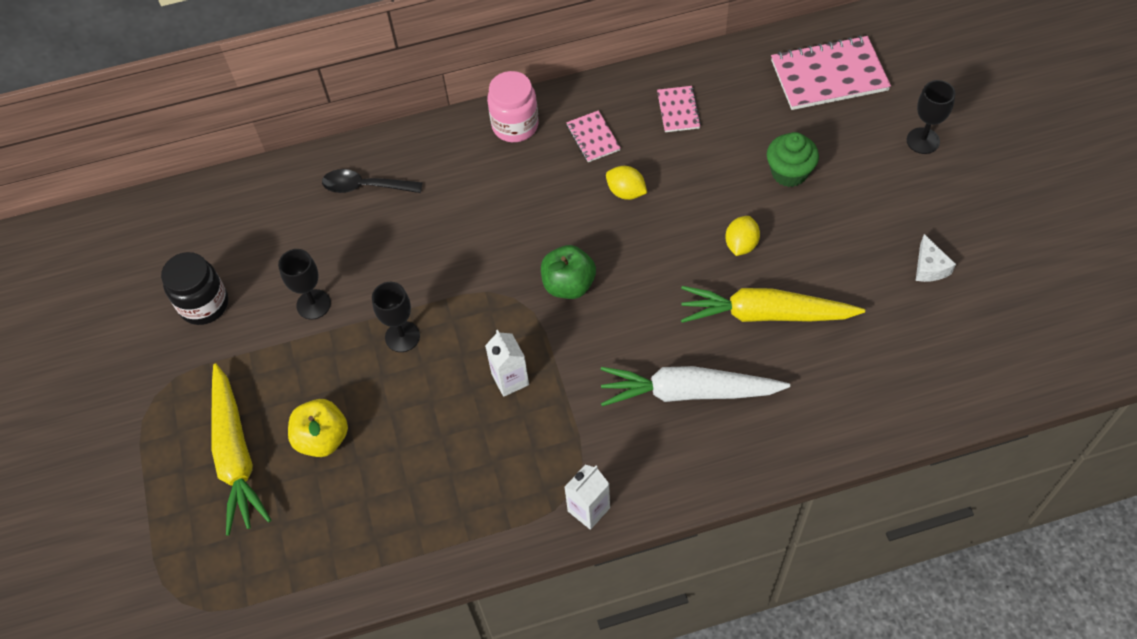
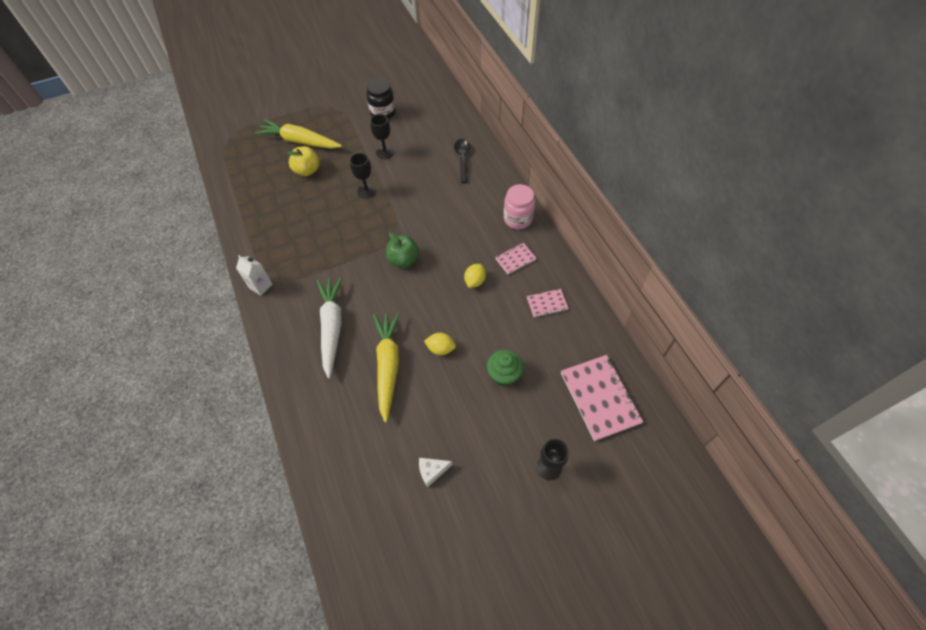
camera: 80 degrees right, 0 degrees up
yellow carrot [212,363,271,536] -> yellow carrot turned 45 degrees clockwise [255,119,342,149]
white carton [485,330,529,397] -> none

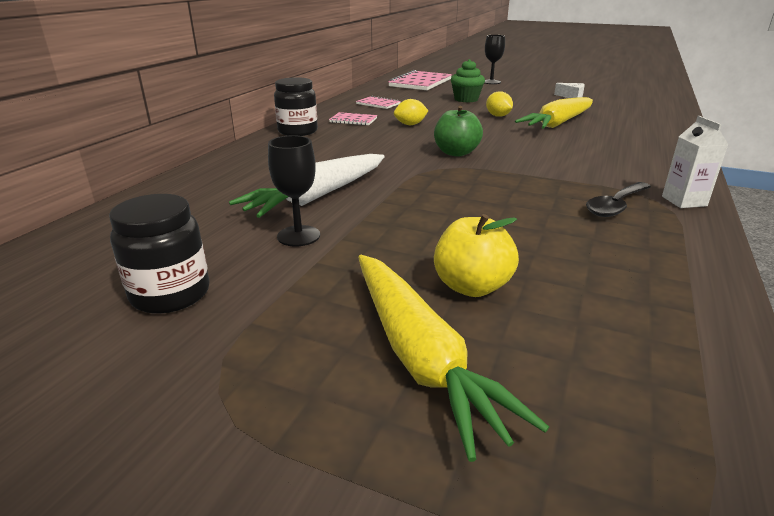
camera: 135 degrees left, 30 degrees down
white carrot [317,277,342,378] -> white carrot moved to [229,154,385,218]
black goblet [350,153,376,198] -> none
black spoon [454,139,471,183] -> black spoon moved to [586,182,651,217]
pink jar [504,184,535,229] -> black jar [274,77,318,136]

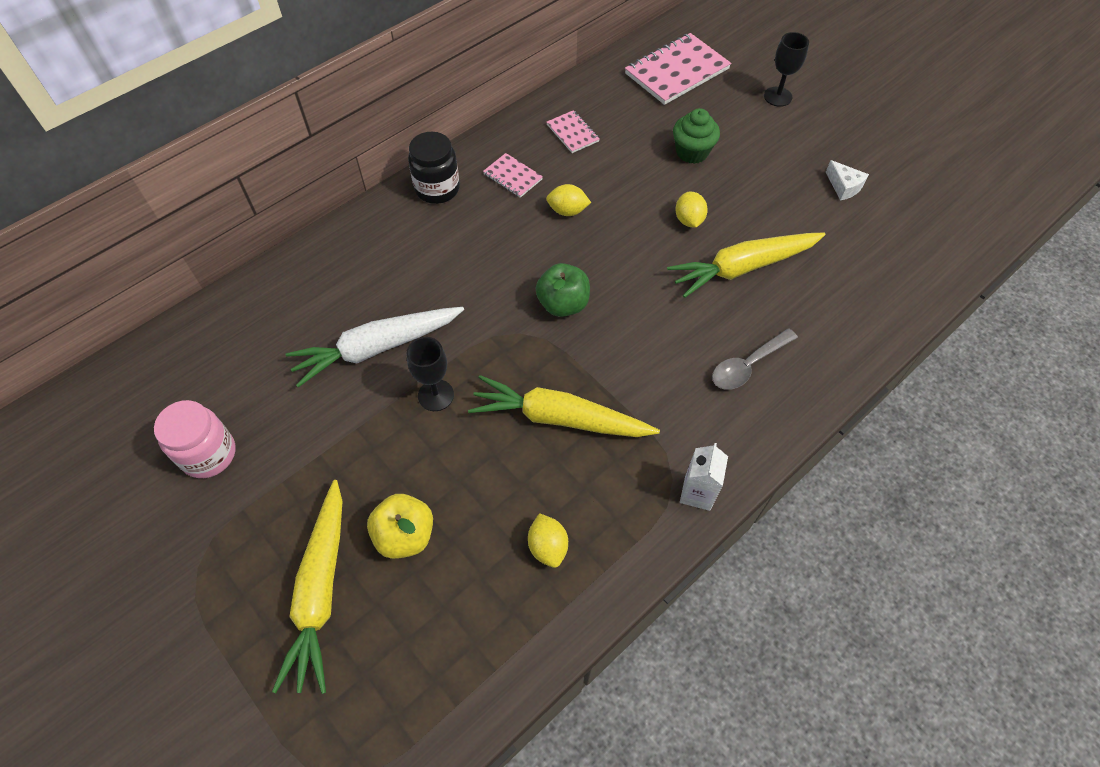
camera: 25 degrees right, 30 degrees up
black jar [109,194,210,314] -> pink jar [154,400,235,478]
black goblet [268,135,320,246] -> black goblet moved to [407,337,454,411]
black spoon [586,182,651,217] -> none
none -> yellow carrot [468,375,660,437]
none -> yellow lemon [528,513,568,568]
none -> grey spoon [712,328,798,390]

